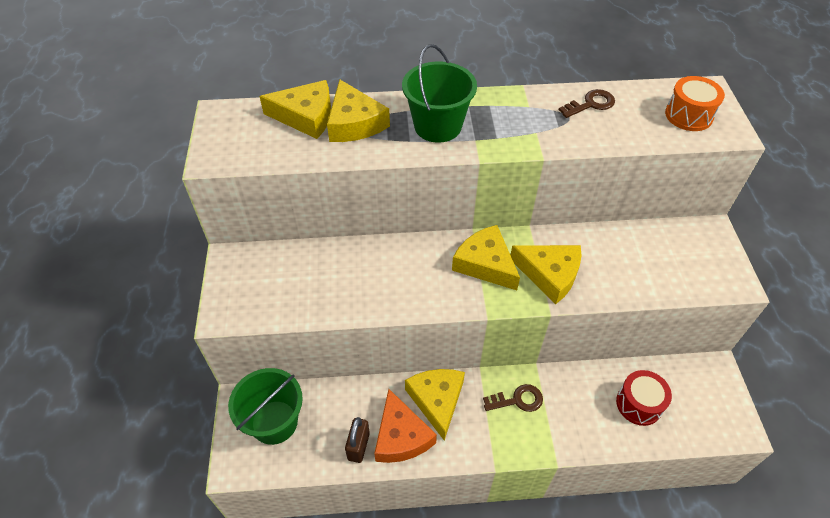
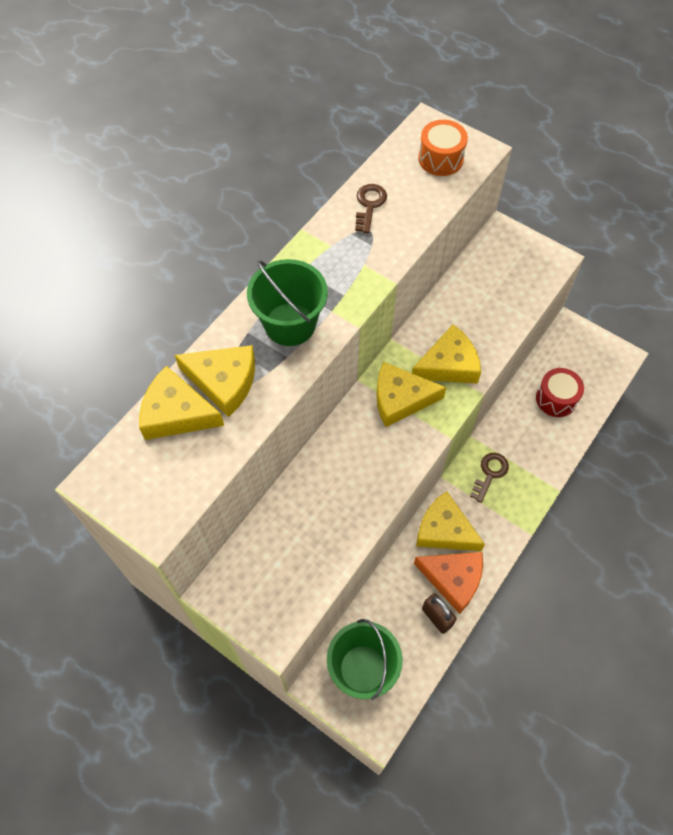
camera: 50 degrees left, 10 degrees up
yellow cheese [259,80,331,139] -> yellow cheese turned 120 degrees counterclockwise [139,366,224,440]

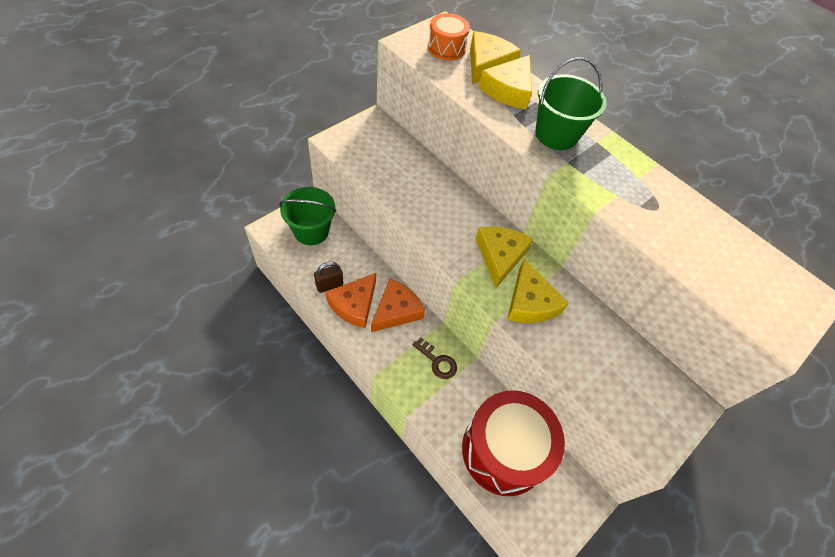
camera: 95 degrees right, 5 degrees down
brown key [355,184,387,233] -> none
yellow cheese [416,491,485,551] -> orange cheese [371,279,425,332]
orange drum [418,120,468,176] -> orange drum moved to [428,13,470,60]
red drum [536,368,584,417] -> red drum [462,390,565,496], size x2.02

